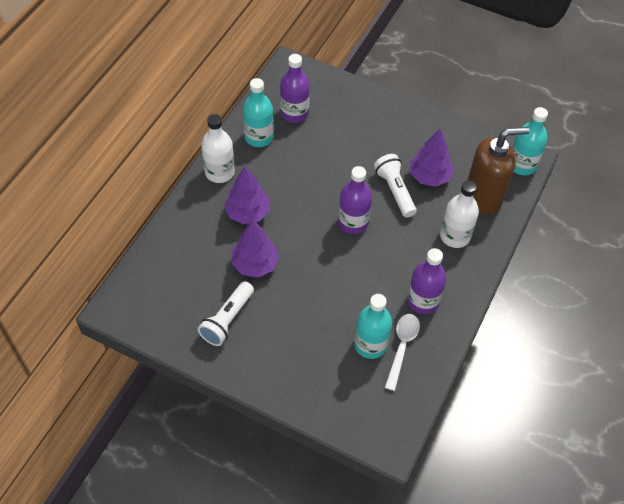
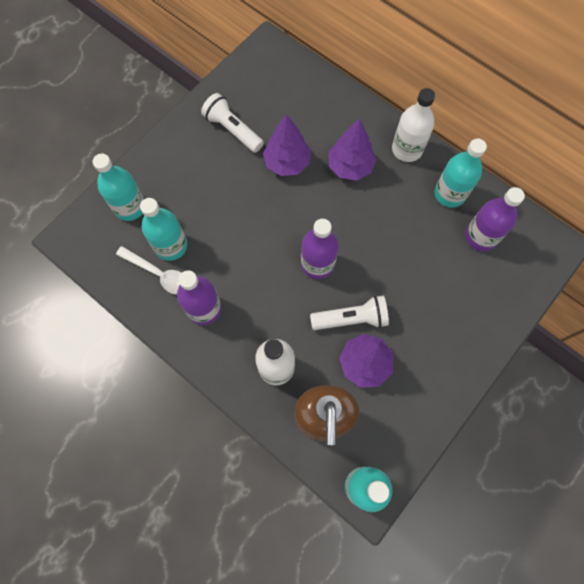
camera: 105 degrees right, 15 degrees up
none -> turquoise bottle [93,153,144,221]

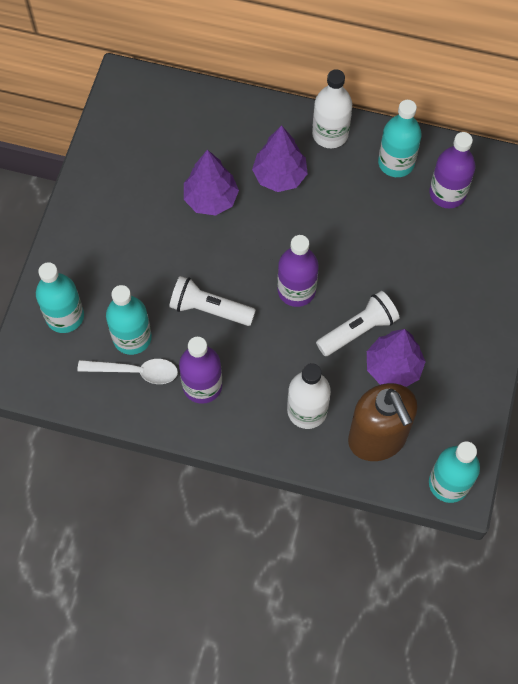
camera: 25 degrees left, 5 degrees down
white flashlight [201,93,264,153] -> white flashlight moved to [169,276,256,326]

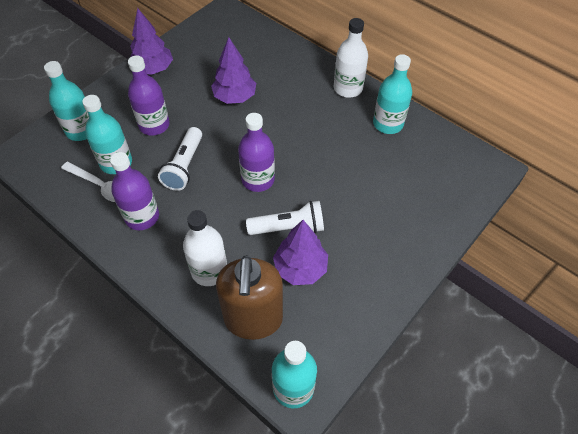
camera: 25 degrees right, 10 degrees down
white flashlight [169,276,256,326] -> white flashlight turned 120 degrees counterclockwise [158,127,202,191]
purple tree [252,125,308,192] -> purple tree moved to [130,8,173,75]
purple bottle [429,132,475,208] -> purple bottle moved to [128,56,170,136]

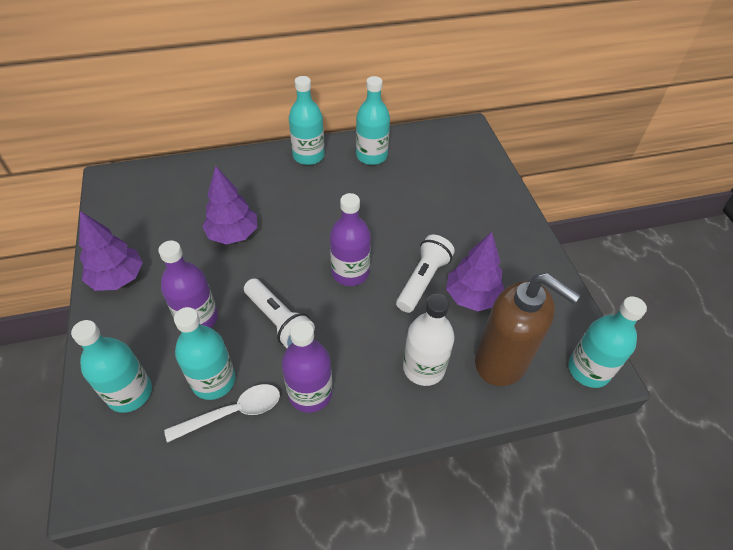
camera: 55 degrees left, 5 degrees down
white bottle [334,18,368,98] -> turquoise bottle [289,76,325,165]

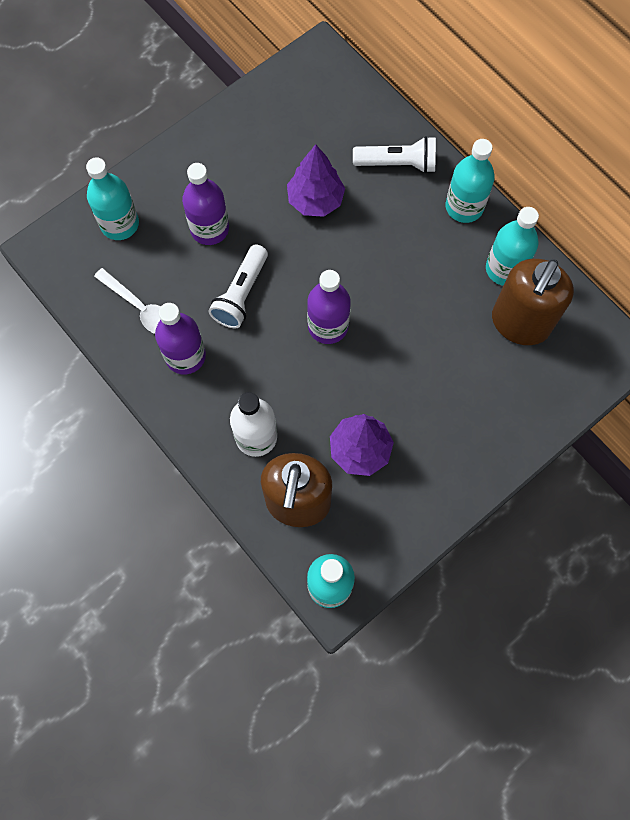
camera: 65 degrees right, 20 degrees up
purple tree [79,211,143,291] -> none
turquoise bottle [174,307,236,400] -> none
white flashlight [396,235,455,313] -> white flashlight moved to [353,136,436,173]
none -> brown soap dispenser [492,259,574,345]

